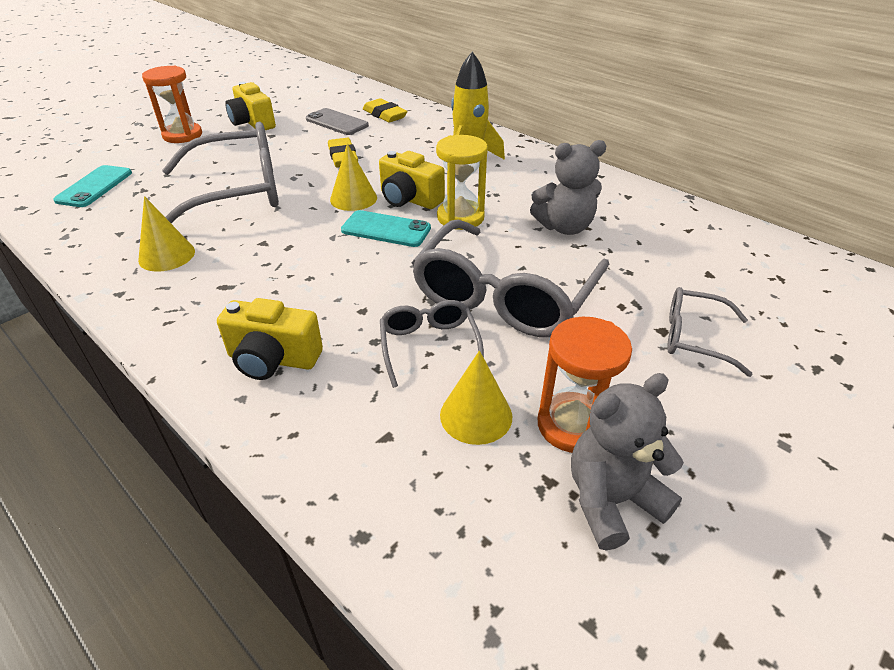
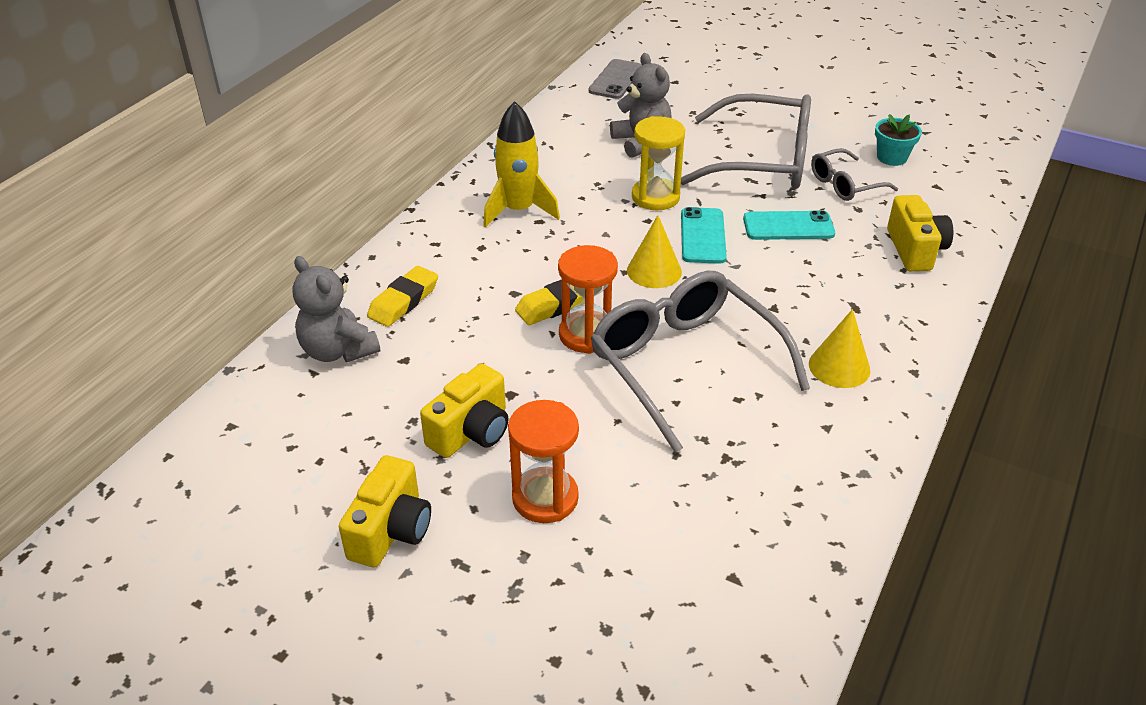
camera: 105 degrees left, 0 degrees up
turquoise phone [53,165,132,207] -> turquoise phone moved to [743,210,835,240]
grey phone [306,108,369,135] -> grey phone moved to [588,59,642,99]
yellow camera [379,151,445,209] -> yellow camera moved to [339,455,431,567]
yellow cone [440,350,512,445] -> turquoise flower pot [875,114,922,166]
orange hourglass [538,317,632,453] -> orange hourglass moved to [558,245,618,354]
grey teddy bear [571,373,684,550] -> grey teddy bear moved to [293,256,380,362]
grey glasses [667,287,753,377] -> none

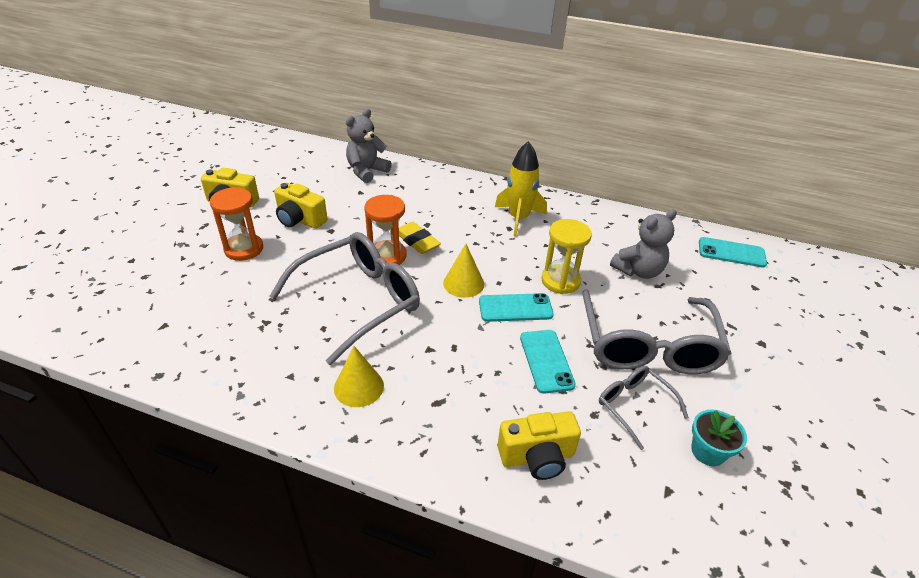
camera: 80 degrees right, 0 degrees up
yellow eraser [367,266,438,327] -> none
grey phone [588,59,642,99] -> turquoise phone [699,237,767,267]

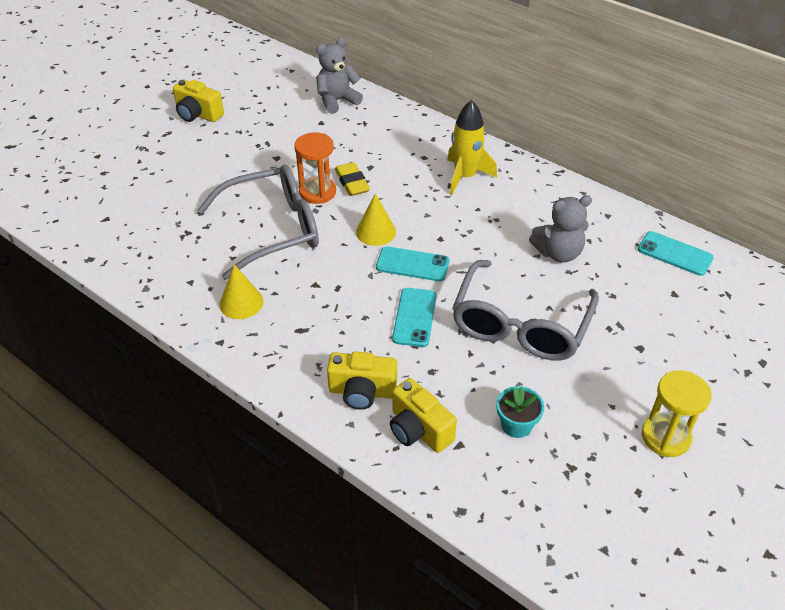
camera: 20 degrees right, 5 degrees up
orange hourglass [210,187,263,261] -> none
yellow camera [274,183,327,229] -> yellow camera moved to [390,378,457,453]
yellow hourglass [541,219,592,294] -> yellow hourglass moved to [642,370,712,457]
grey glasses [599,366,689,450] -> none

